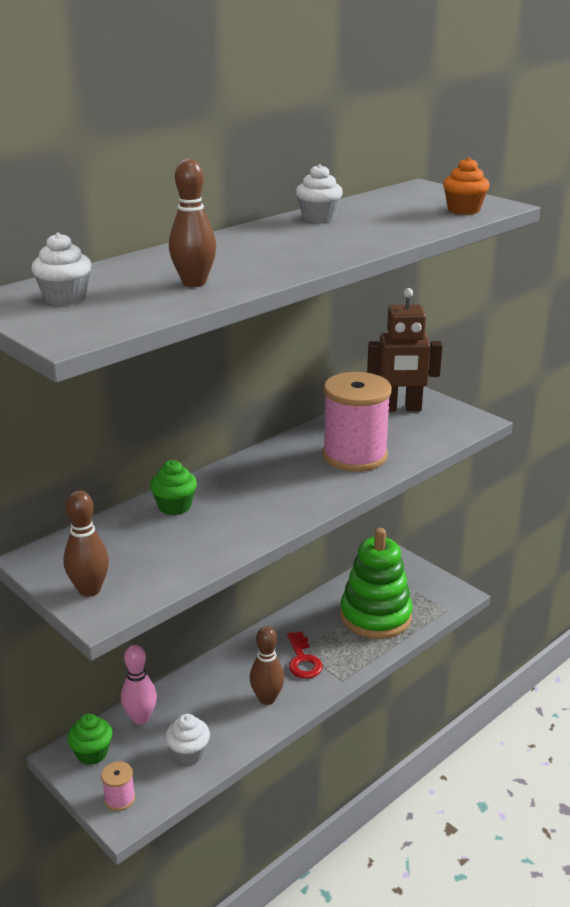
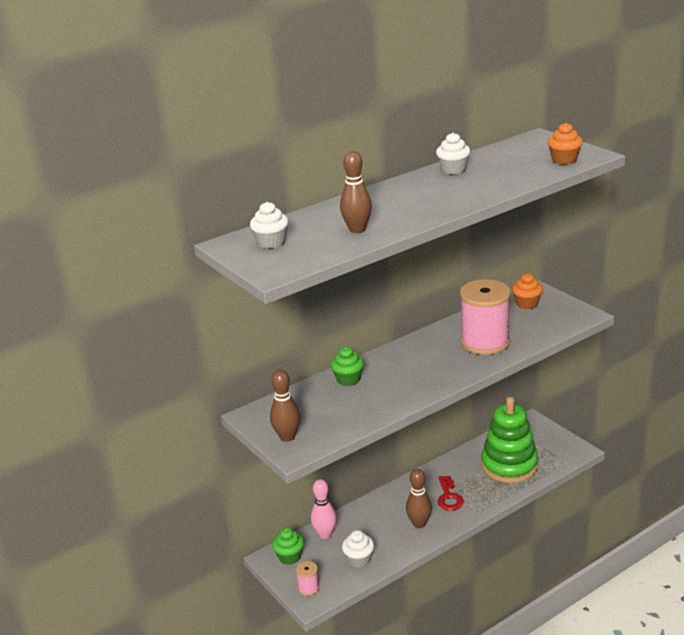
camera: 10 degrees right, 0 degrees up
brown robot [367,288,443,411] -> orange cupcake [512,273,543,309]

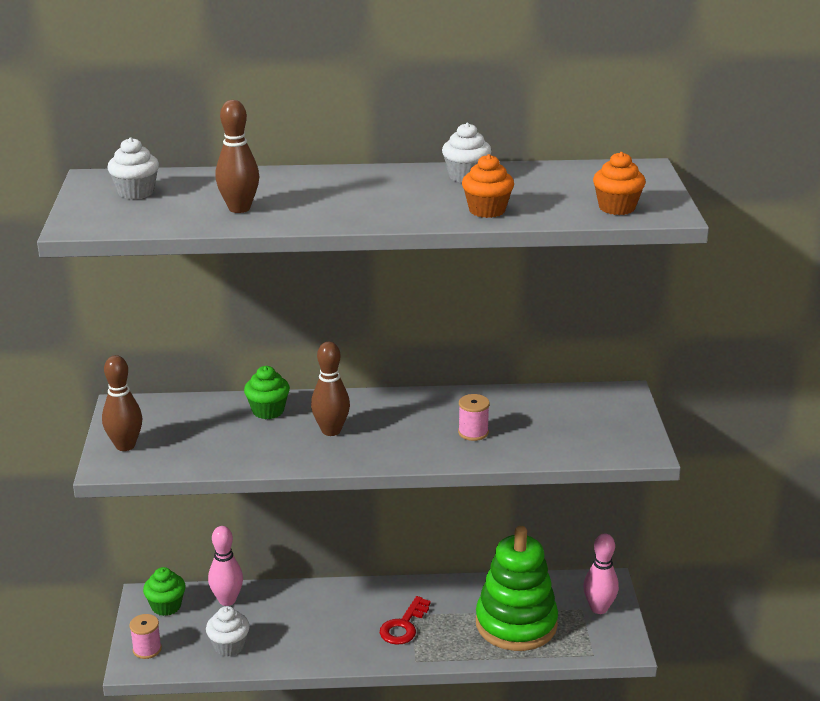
camera: 30 degrees right, 0 degrees up
brown bowling pin [406,469,432,528] -> brown bowling pin moved to [311,342,350,436]
pink spool [460,279,511,355] -> pink spool [458,394,490,441], size x0.43
orange cupcake [512,273,543,309] -> orange cupcake moved to [462,154,514,218]
none -> pink bowling pin [583,533,619,614]

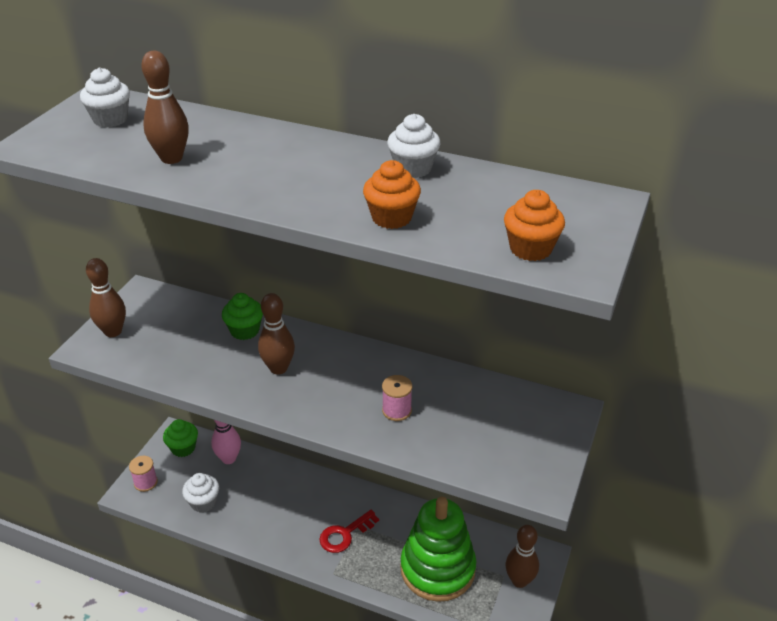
camera: 25 degrees right, 10 degrees up
pink bowling pin [583,533,619,614] -> brown bowling pin [506,525,539,588]

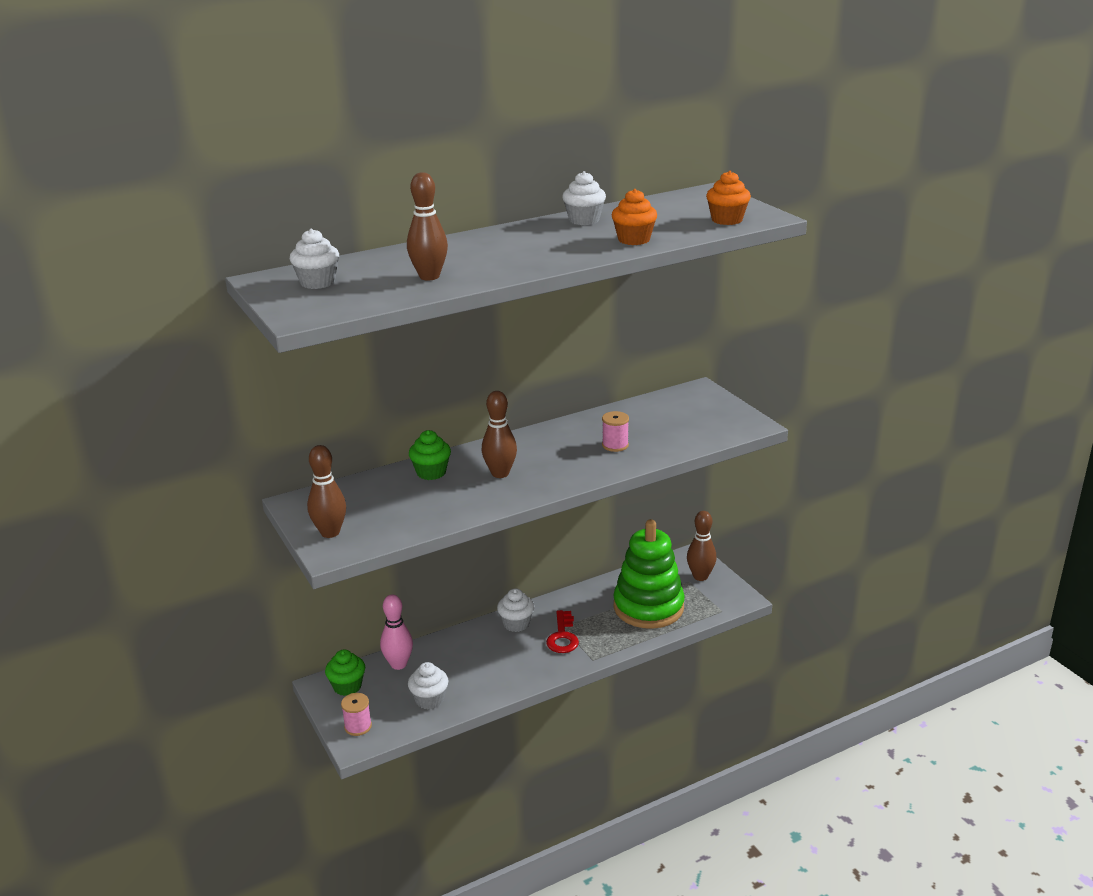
camera: 50 degrees left, 10 degrees down
none -> white cupcake [497,588,534,632]

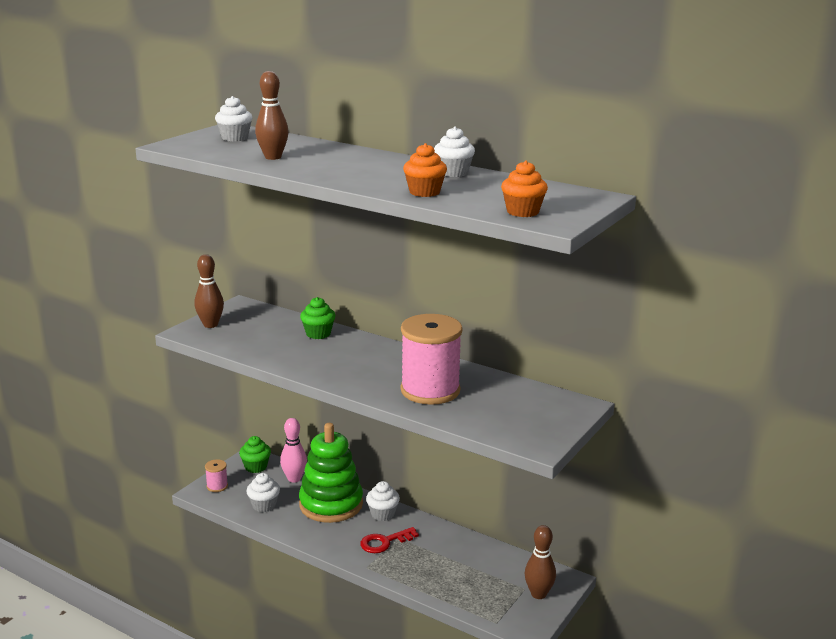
camera: 60 degrees right, 5 degrees down
brown bowling pin [482,391,517,478] -> none
pink spool [602,411,629,452] -> pink spool [400,314,463,405], size x2.33
green stacking toy [614,519,685,629] -> green stacking toy moved to [299,423,363,523]

